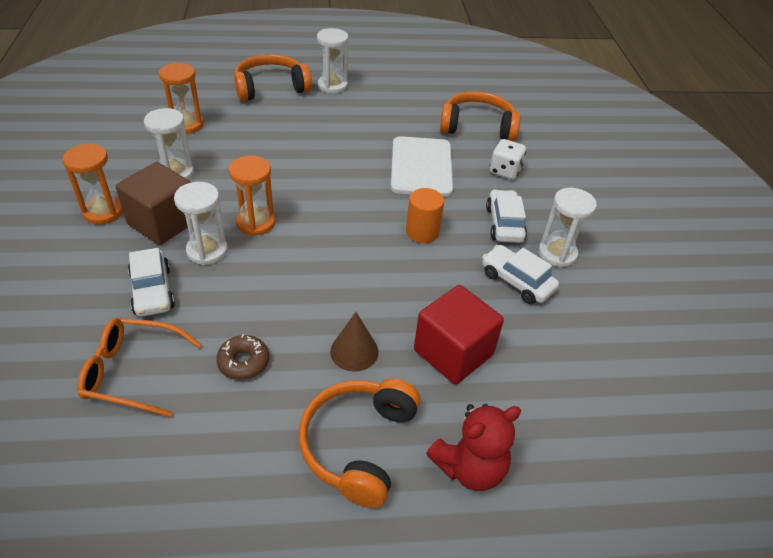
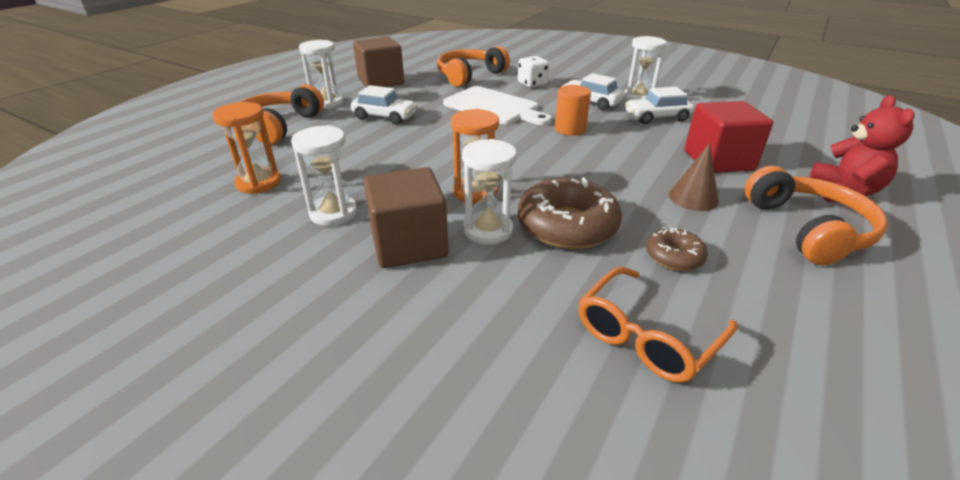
camera: 50 degrees left, 10 degrees down
orange hourglass [63,143,123,224] -> none
white car [128,248,175,317] -> white car moved to [351,85,418,125]
orange headphones [299,378,420,508] -> orange headphones turned 150 degrees counterclockwise [745,166,887,265]
none -> brown cube [353,36,404,87]
none -> brown donut [518,177,622,249]

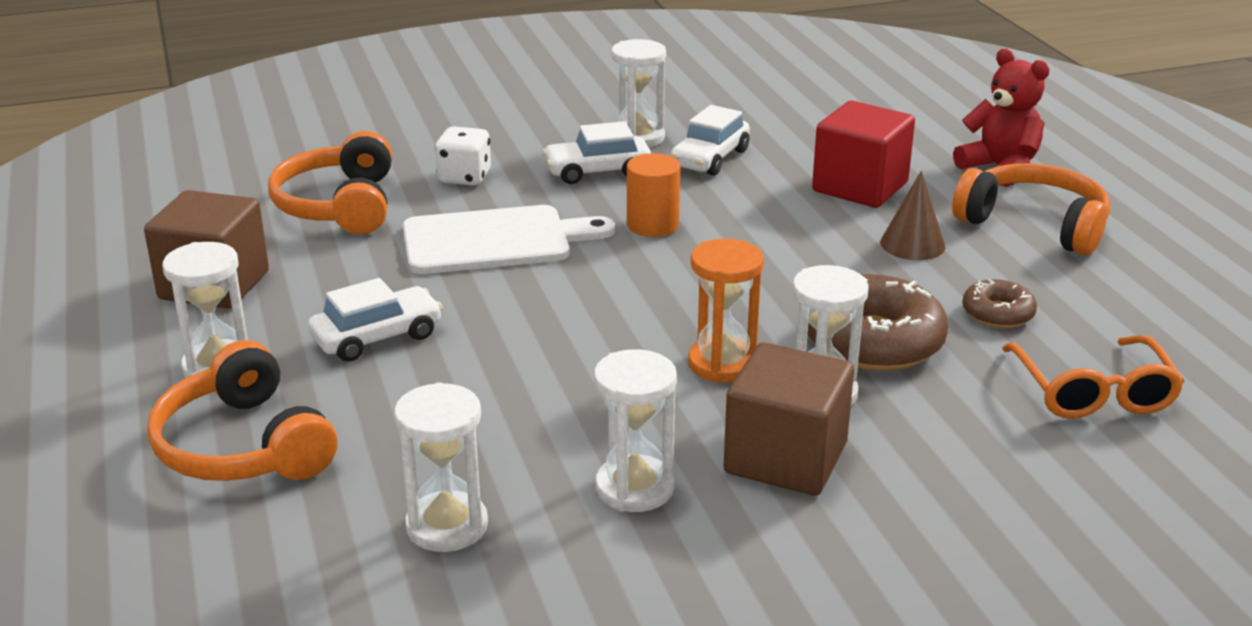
camera: 50 degrees left, 5 degrees down
orange hourglass [212,102,281,194] -> white hourglass [394,382,488,552]

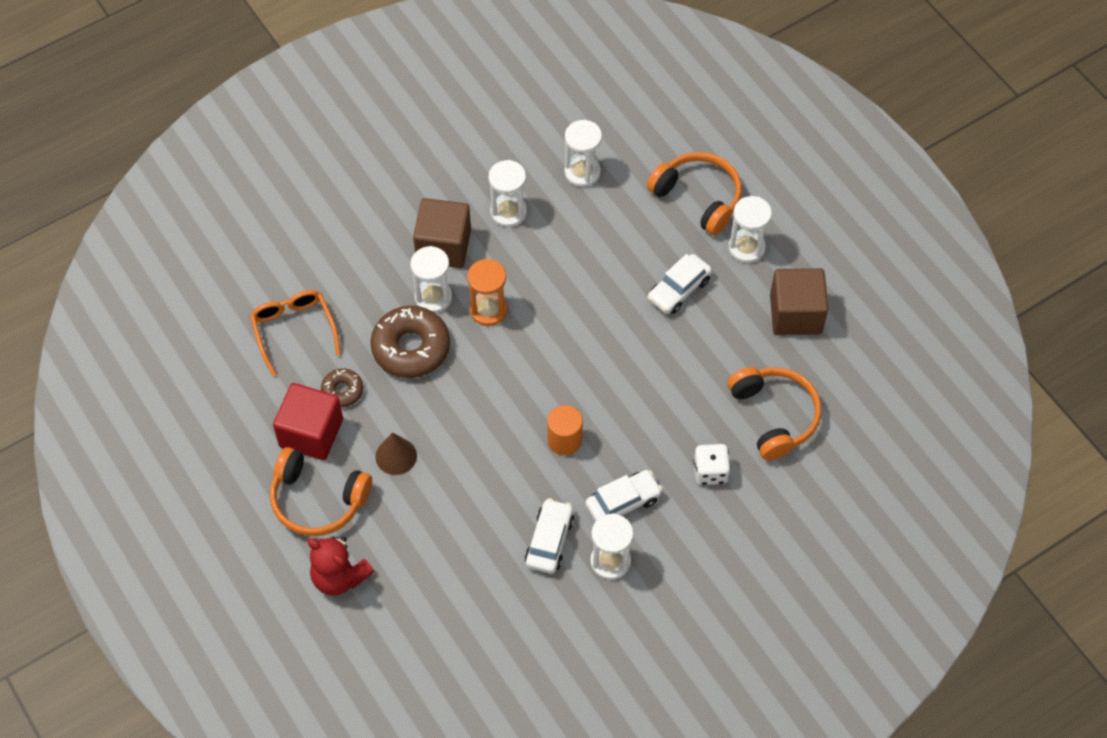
camera: 165 degrees right, 30 degrees up
white cutting board [403,205,615,274] -> none
red cube [812,101,915,208] -> red cube moved to [273,383,343,460]

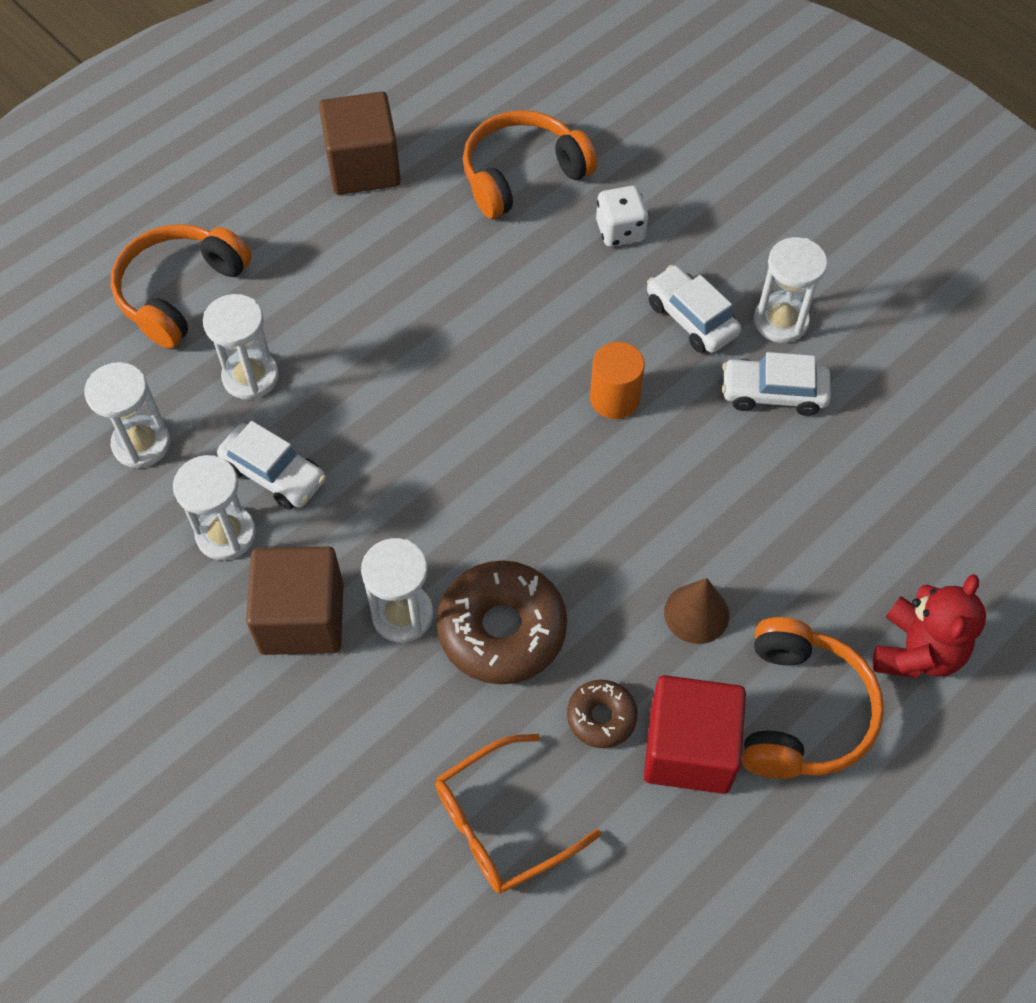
camera: 100 degrees left, 0 degrees up
orange hourglass [467,259,508,326] -> none
white car [648,254,712,314] -> white car moved to [217,421,326,510]
white hourglass [728,196,772,263] -> white hourglass moved to [203,294,279,400]

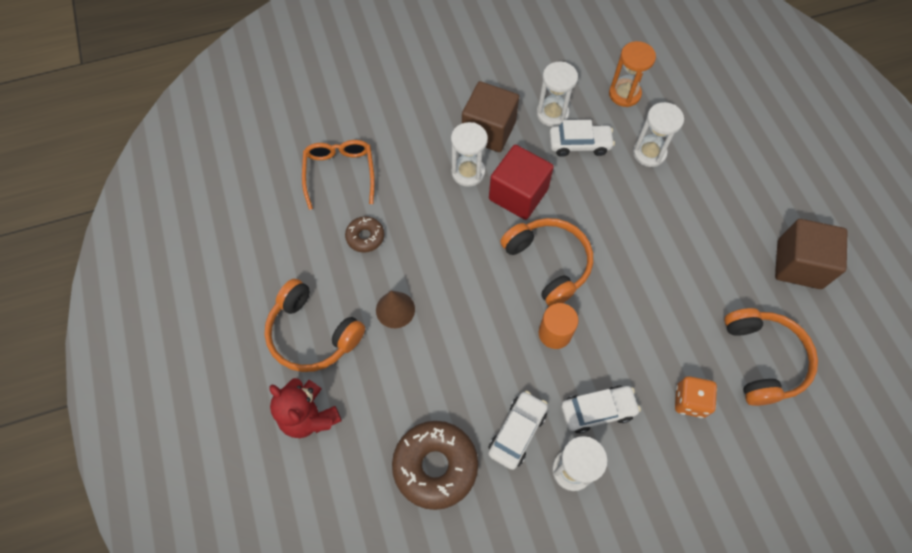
camera: 115 degrees right, 5 degrees up
white hourglass [84,362,170,469] -> orange hourglass [609,41,656,107]
orange headphones [111,224,251,349] -> orange headphones moved to [500,218,593,306]
white car [217,421,326,510] -> white car turned 150 degrees counterclockwise [549,120,615,157]
brown donut [437,560,567,684] -> brown donut moved to [392,421,478,510]
white dice [596,186,649,247] -> orange dice [675,376,717,418]
red cube [644,675,746,794] -> red cube moved to [489,145,554,220]

